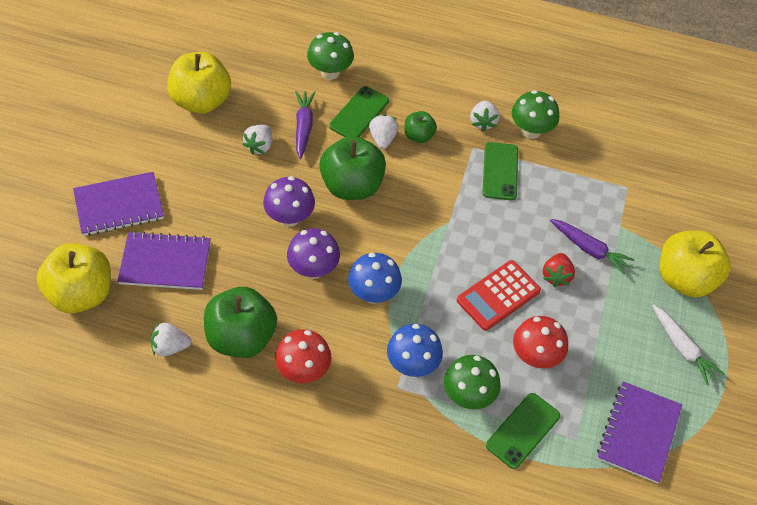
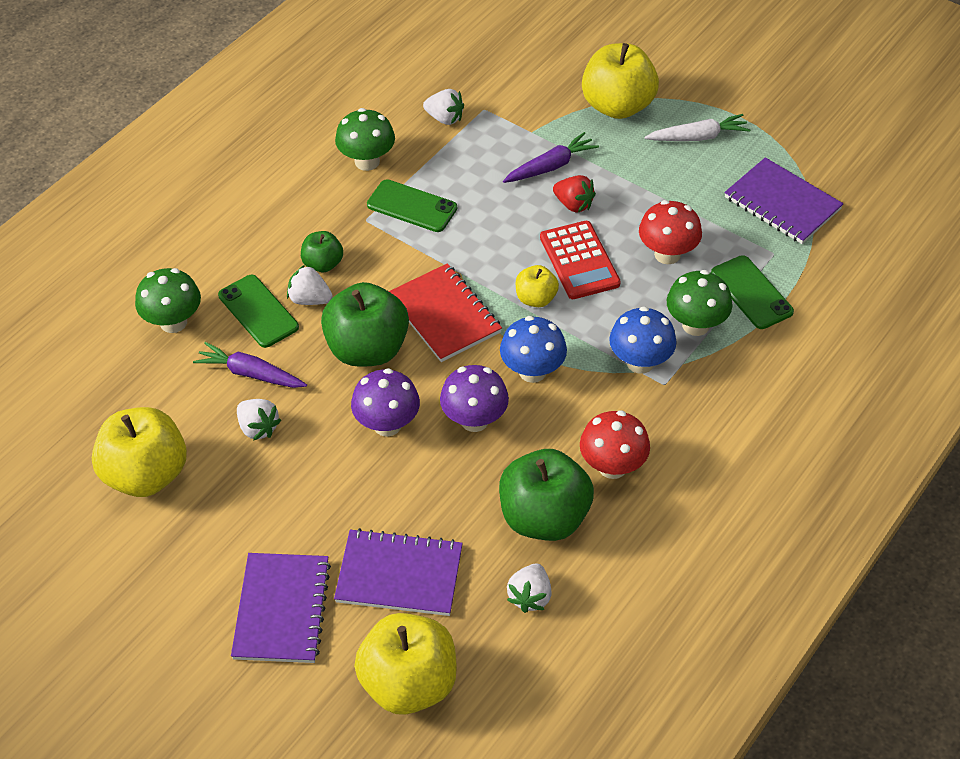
camera: 65 degrees left, 5 degrees down
purple notebook [117,231,211,290] -> purple notebook turned 75 degrees clockwise [334,528,463,616]
white strawberry [470,101,499,131] -> white strawberry moved to [423,89,464,125]
none -> red notebook [389,263,502,362]
none -> yellow apple [515,265,559,307]

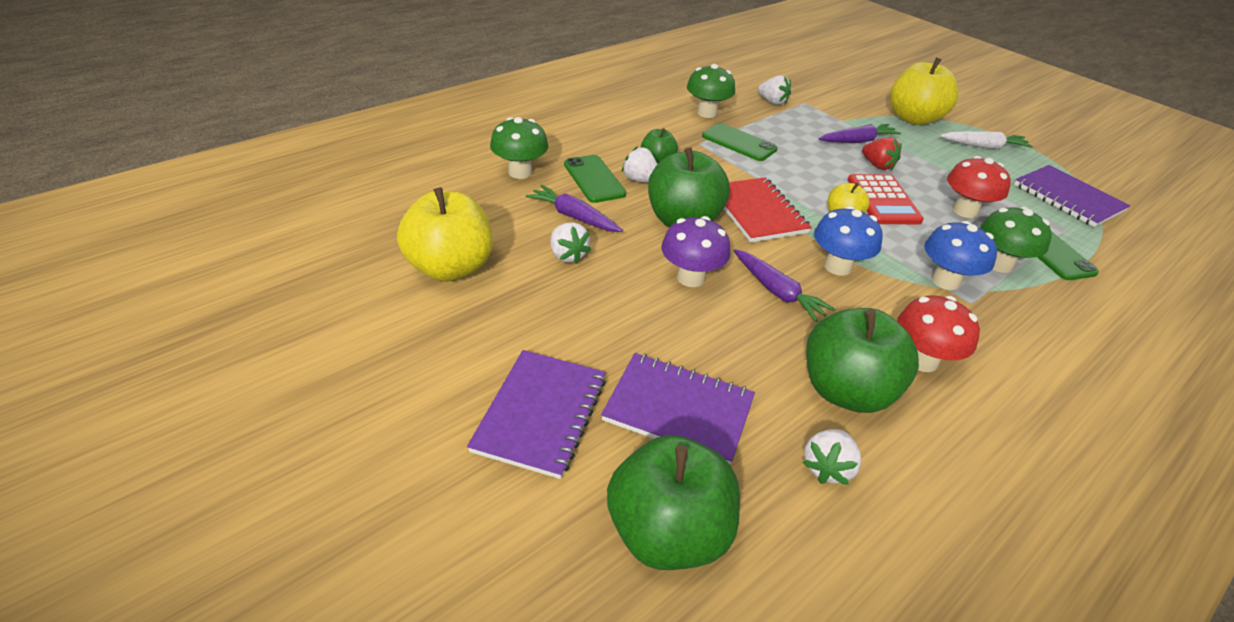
camera: 10 degrees right, 10 degrees down
yellow apple [354,613,457,715] -> green apple [607,435,740,570]
purple mushroom [440,365,509,432] -> purple carrot [733,249,835,322]

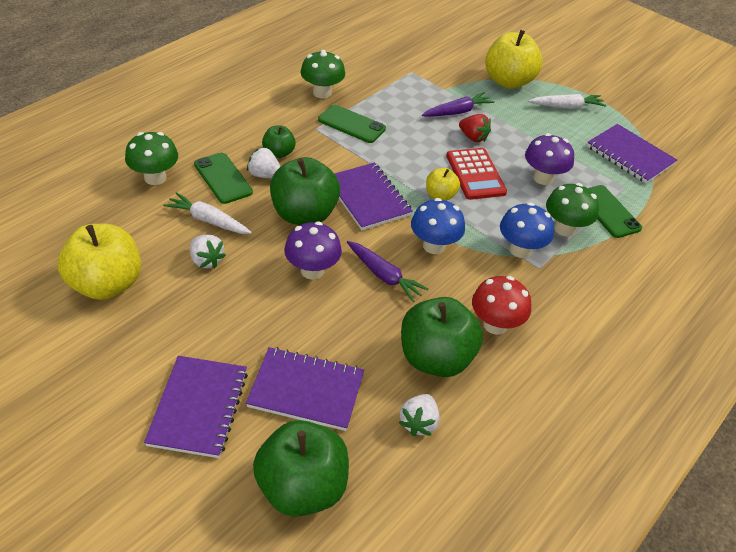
camera: 10 degrees left, 5 degrees up
purple carrot [526,185,623,232] -> white carrot [163,192,252,234]
red notebook [724,177,812,243] -> purple notebook [335,163,413,230]
white strawberry [758,75,791,105] -> none
red mushroom [947,156,1011,218] -> purple mushroom [525,133,574,185]

